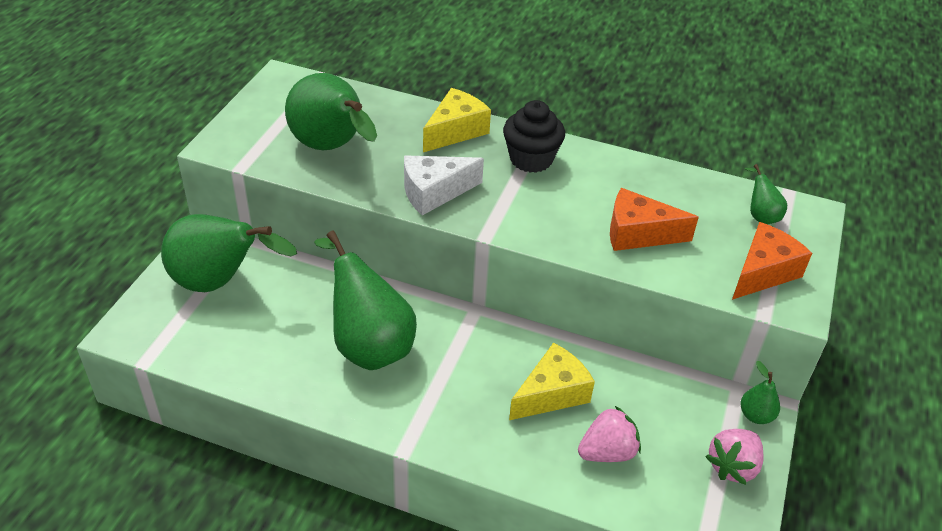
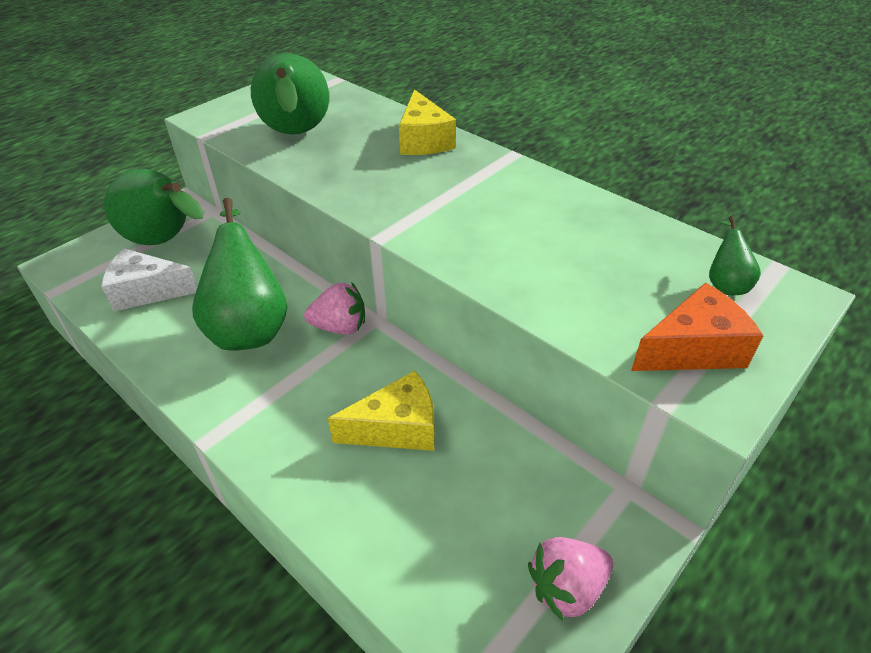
camera: 25 degrees right, 0 degrees up
white cheese [404,155,484,215] -> white cheese moved to [101,248,198,311]
yellow cheese [423,88,491,152] -> yellow cheese turned 105 degrees clockwise [399,89,456,155]
black cupcake [503,100,565,173] -> none
pink strawberry [578,406,641,462] -> pink strawberry moved to [304,282,365,335]
orange cheese [610,188,699,251] -> none
green pear [741,361,780,424] -> none

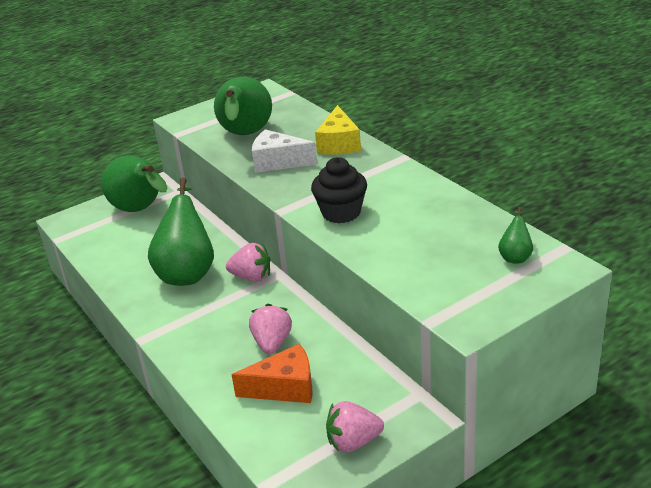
camera: 15 degrees right, 10 degrees down
white cheese [101,248,198,311] -> white cheese moved to [252,129,317,173]
yellow cheese [328,371,435,451] -> pink strawberry [249,304,292,354]
orange cheese [631,283,763,371] -> orange cheese moved to [232,344,312,403]
none -> black cupcake [311,157,367,223]

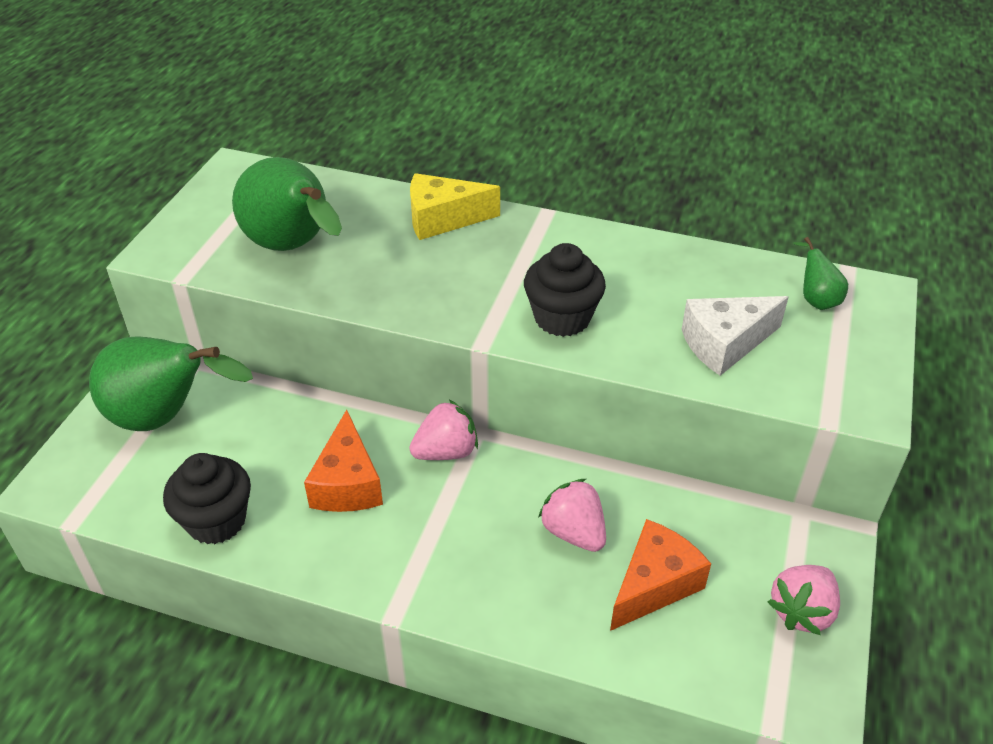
camera: 40 degrees left, 10 degrees up
green pear [148,178,214,286] -> orange cheese [304,410,383,512]
white cheese [252,129,317,173] -> white cheese moved to [682,296,789,376]
yellow cheese [315,105,361,155] -> yellow cheese turned 120 degrees clockwise [410,173,500,240]
none -> black cupcake [163,453,251,544]

